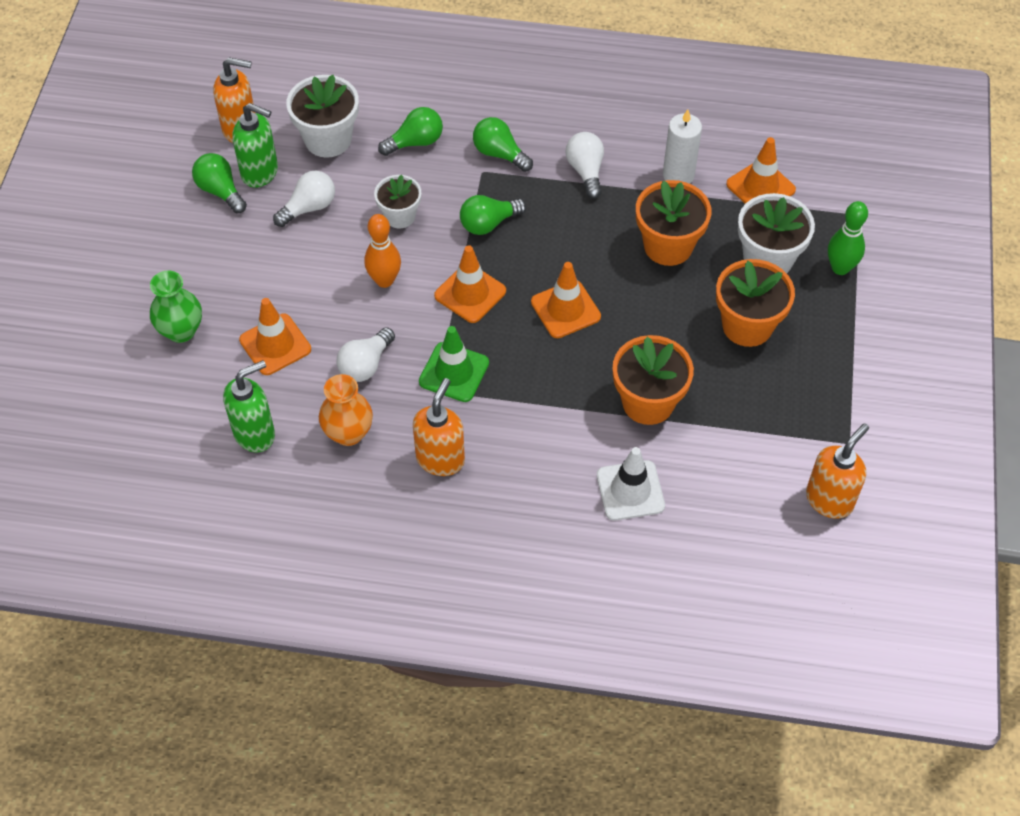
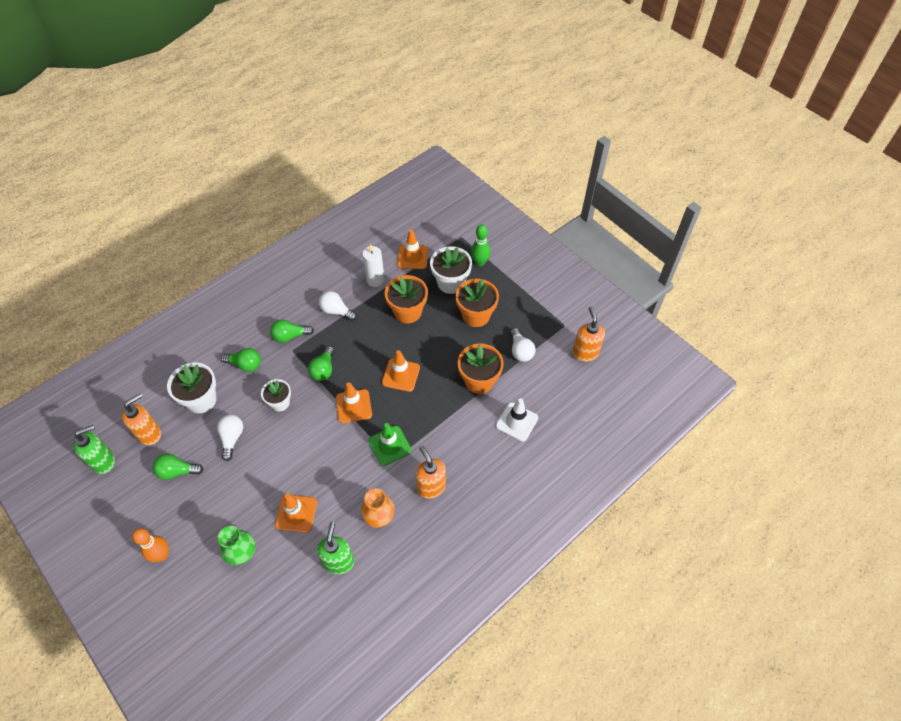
camera: 50 degrees left, 0 degrees up
green soap dispenser [232,103,278,188] -> green soap dispenser moved to [74,425,115,474]
white light bulb [336,327,395,382] -> white light bulb moved to [510,328,536,362]
orange bowling pin [364,214,401,288] -> orange bowling pin moved to [132,528,169,562]
green light bulb [378,107,443,156] -> green light bulb turned 90 degrees clockwise [221,348,261,372]

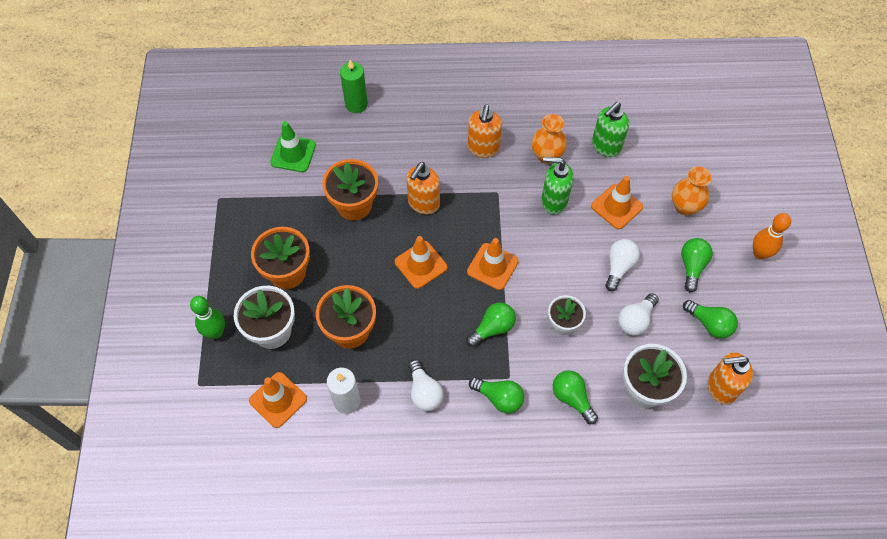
camera: 140 degrees left, 5 degrees up
green soap dispenser [74,425,115,474] -> green soap dispenser moved to [541,157,573,215]
green vase [218,526,255,565] -> orange vase [672,166,712,215]
green traffic cone [368,423,411,466] -> green traffic cone moved to [270,121,316,172]
white traffic cone [496,398,538,442] -> none
white light bulb [510,328,536,362] -> white light bulb moved to [605,239,640,291]
orange soap dispenser [572,307,605,362] -> orange soap dispenser moved to [406,162,440,215]
none -> green candle [340,60,368,113]
none -> green light bulb [681,238,713,292]

